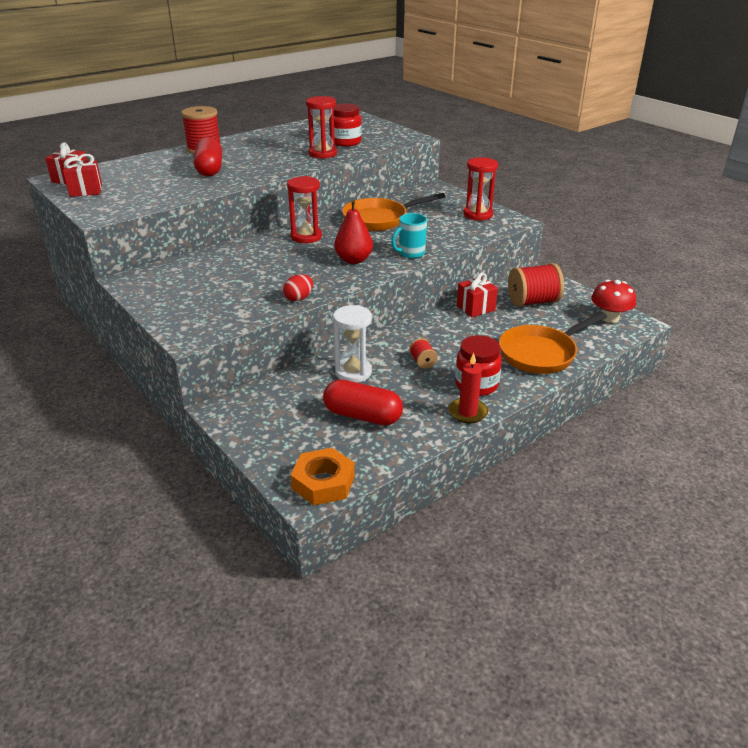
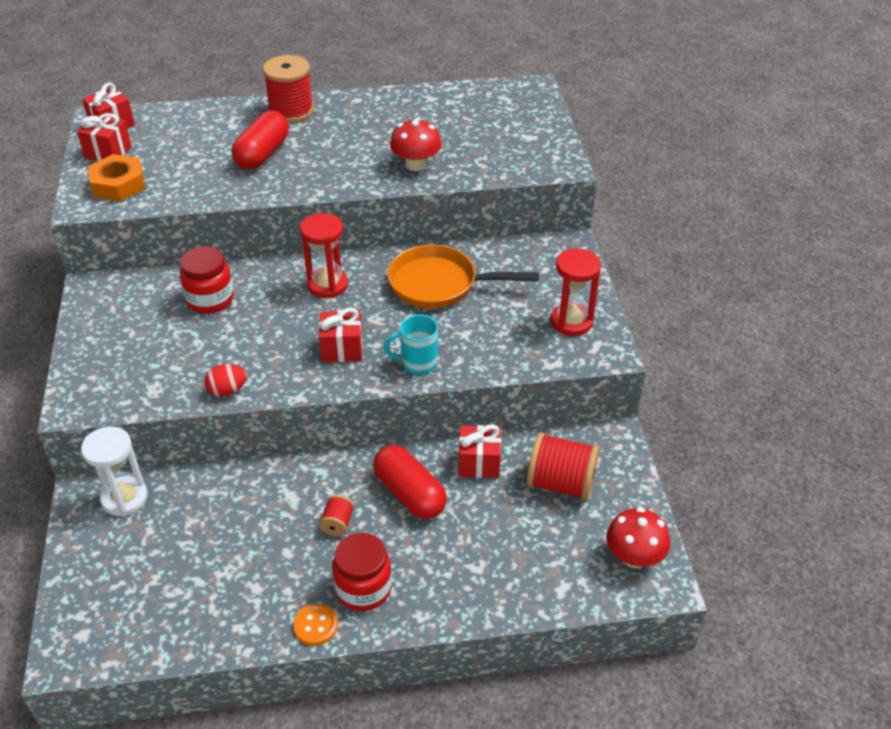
camera: 30 degrees right, 10 degrees up
orange nut [291,448,355,505] -> orange nut moved to [88,154,145,201]
red hourglass [306,96,337,159] -> red mushroom [390,118,442,171]
red capsule [323,379,403,425] -> red capsule moved to [373,445,447,519]
red jar [329,103,362,146] -> red jar moved to [180,246,234,314]
white hourglass [333,305,372,383] -> white hourglass moved to [81,427,148,517]
red pear [334,200,373,264] -> red gift [319,308,363,362]
red candle [449,353,488,423] -> orange button [293,603,338,646]
orange pan [499,312,607,374] -> none

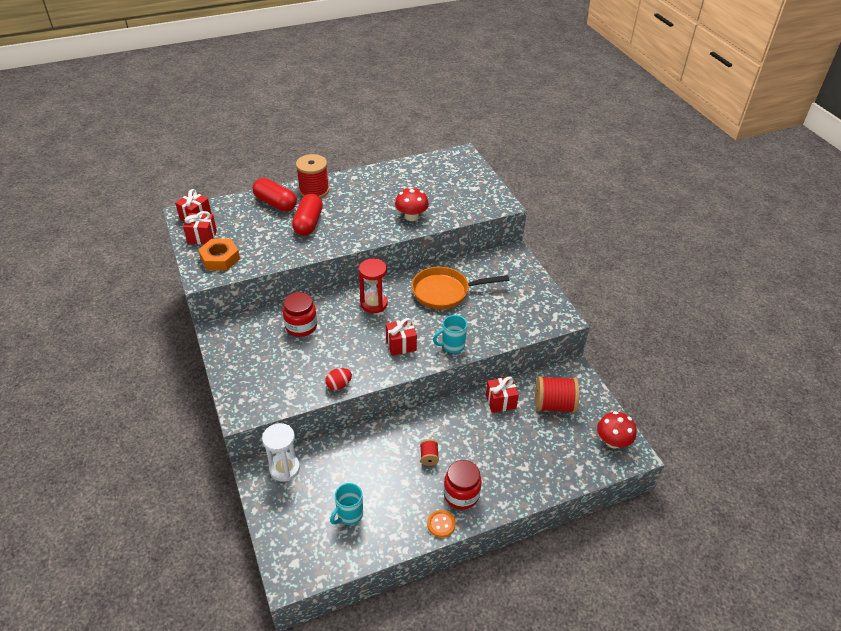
camera: 15 degrees left, 0 degrees up
red capsule [373,445,447,519] -> red capsule moved to [253,178,297,212]
red hourglass [551,248,601,336] -> none
none -> turquoise mug [330,483,363,525]

